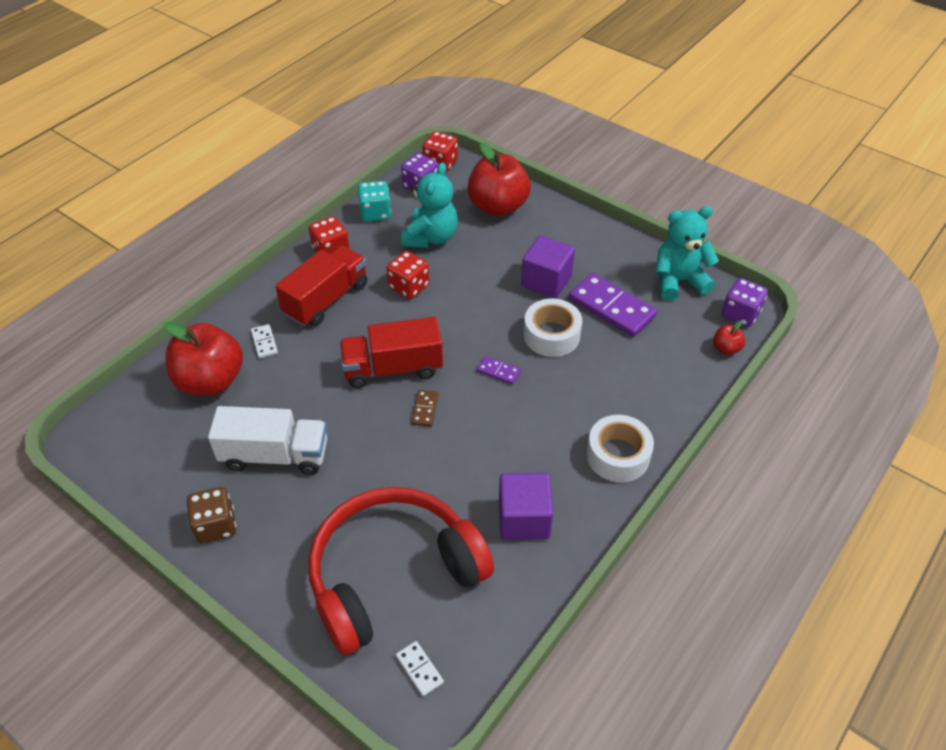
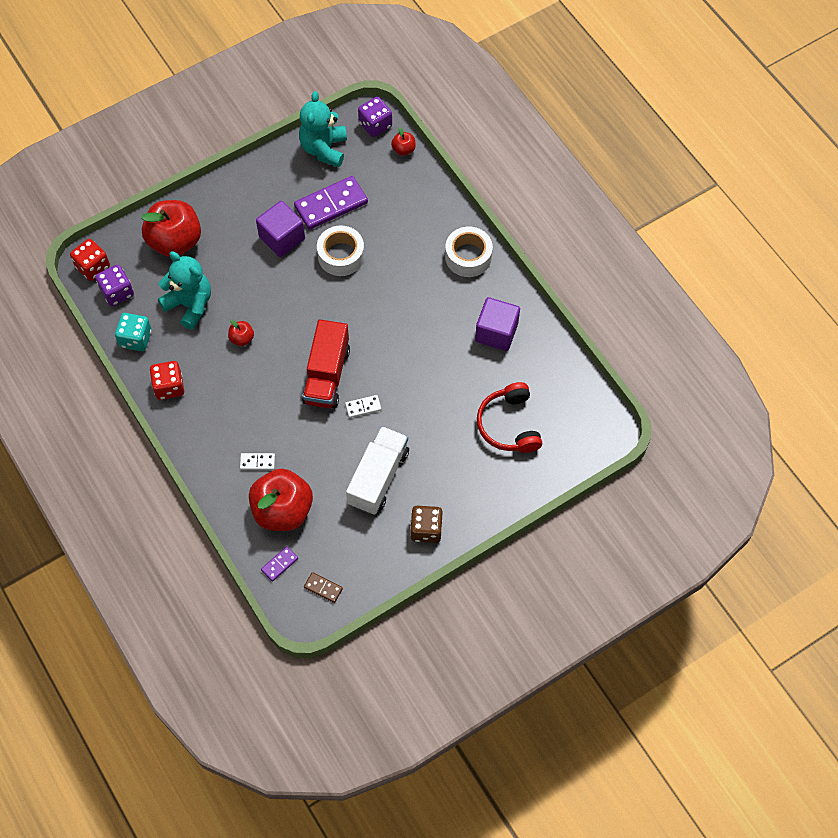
camera: 70 degrees left, 15 degrees up
red truck [275,245,368,326] -> none
red headphones [308,487,494,655] -> red headphones [477,382,542,453], size x0.58
red dice [387,251,429,299] -> red apple [228,320,254,346]
white domino [396,641,444,696] -> white domino moved to [345,395,381,418]
brown domino [411,390,438,427] -> brown domino moved to [304,572,343,603]
purple domino [477,356,521,385] -> purple domino moved to [261,546,298,582]

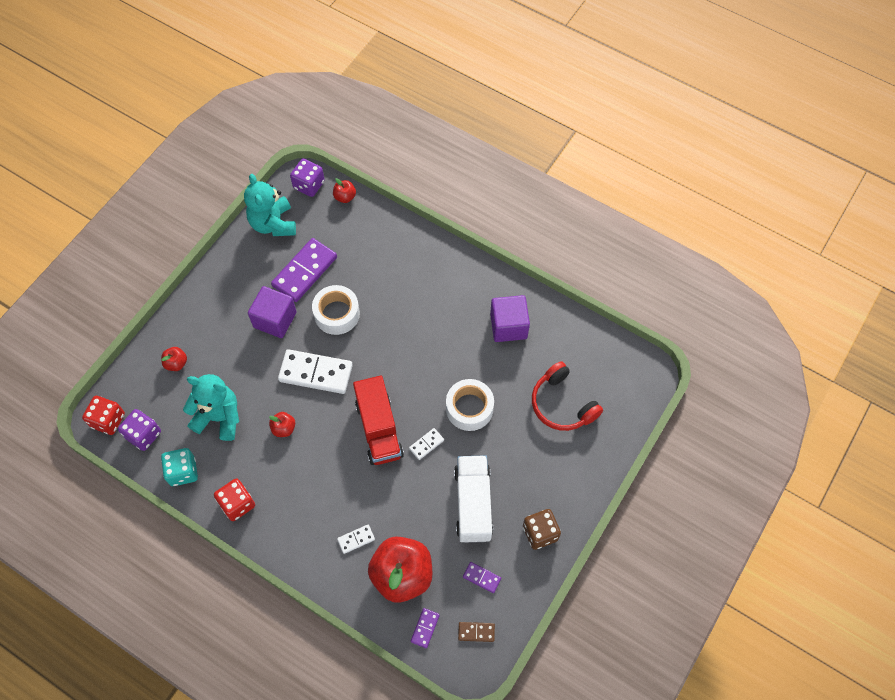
camera: 25 degrees left, 0 degrees up
red apple [141,200,201,257] -> red apple [161,347,187,371], size x0.43
white tape [445,227,493,277] -> white tape moved to [446,379,494,431]
none -> white domino [278,349,353,394]
none -> purple domino [463,562,501,593]

